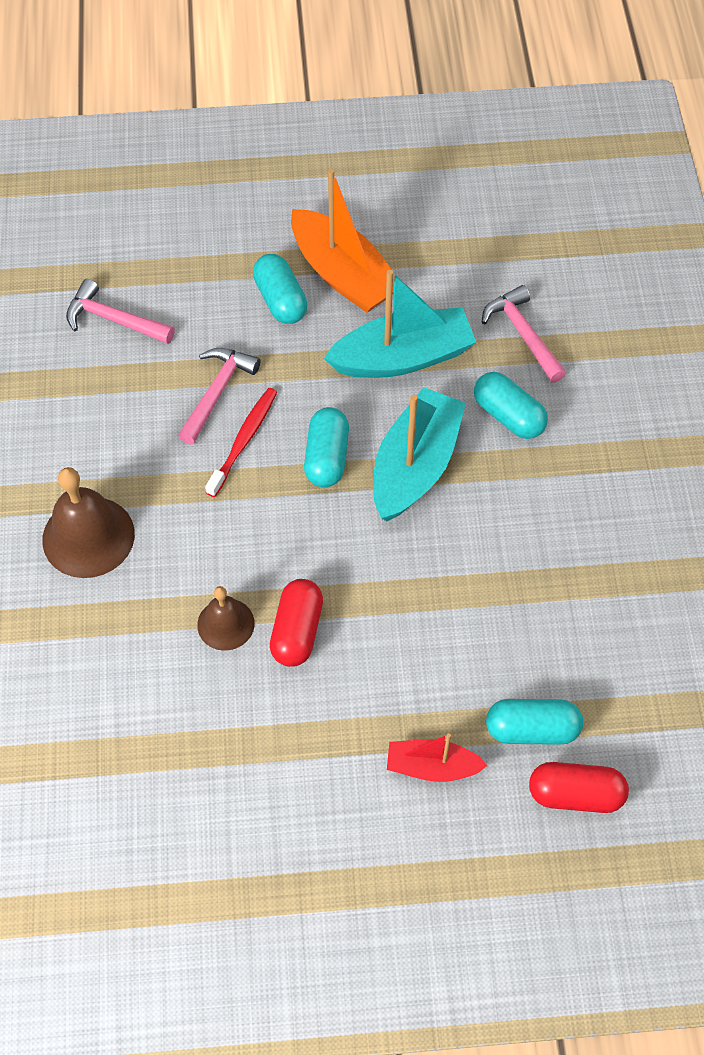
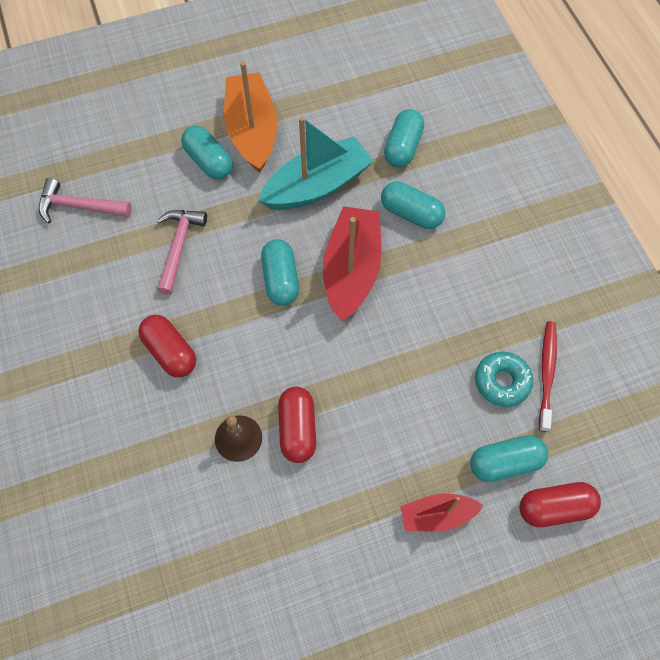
camera: 15 degrees left, 5 degrees up
brown bell [42,467,135,578] -> none
red toothbrush [205,388,277,497] -> red toothbrush moved to [539,321,557,432]
orange boat [291,169,395,312] -> orange boat turned 135 degrees counterclockwise [224,61,277,173]
turquoise boat [373,387,466,521] -> red boat [323,206,381,321]
pink hammer [482,285,566,383] -> turquoise capsule [384,109,424,167]
none -> red capsule [138,315,196,377]
none -> turquoise donut [475,352,533,407]

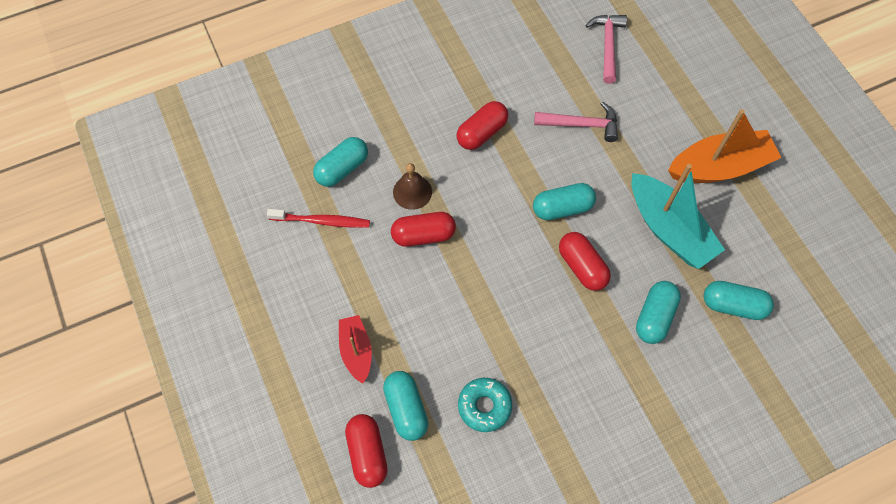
camera: 85 degrees right, 0 degrees up
turquoise capsule [181,125,233,179] -> turquoise capsule moved to [313,137,368,187]
red boat [323,206,381,321] -> red capsule [559,232,611,291]
red toothbrush [539,321,557,432] -> red toothbrush moved to [267,209,370,228]

